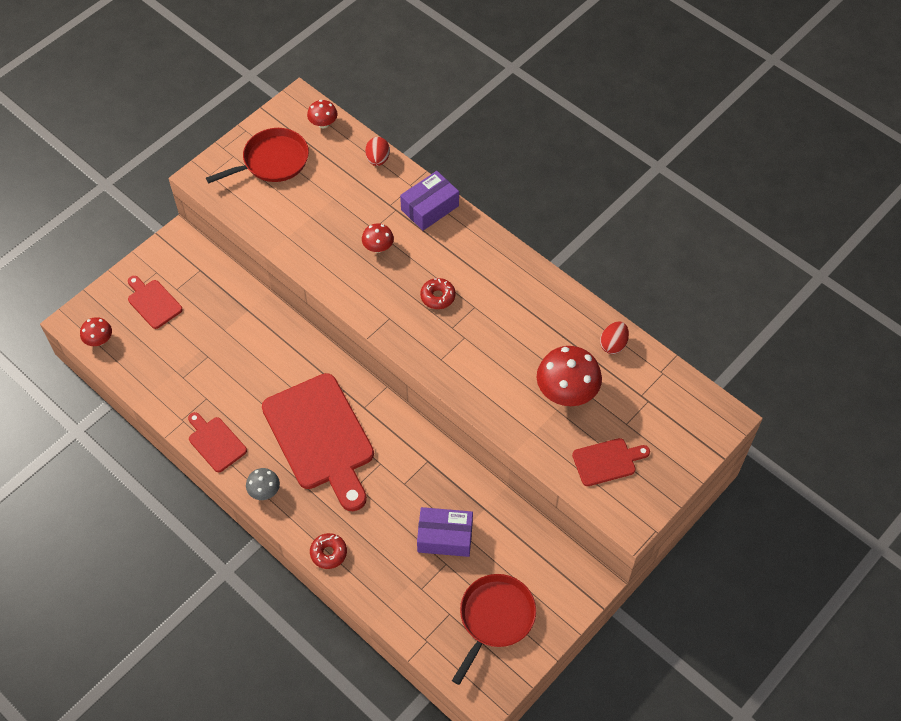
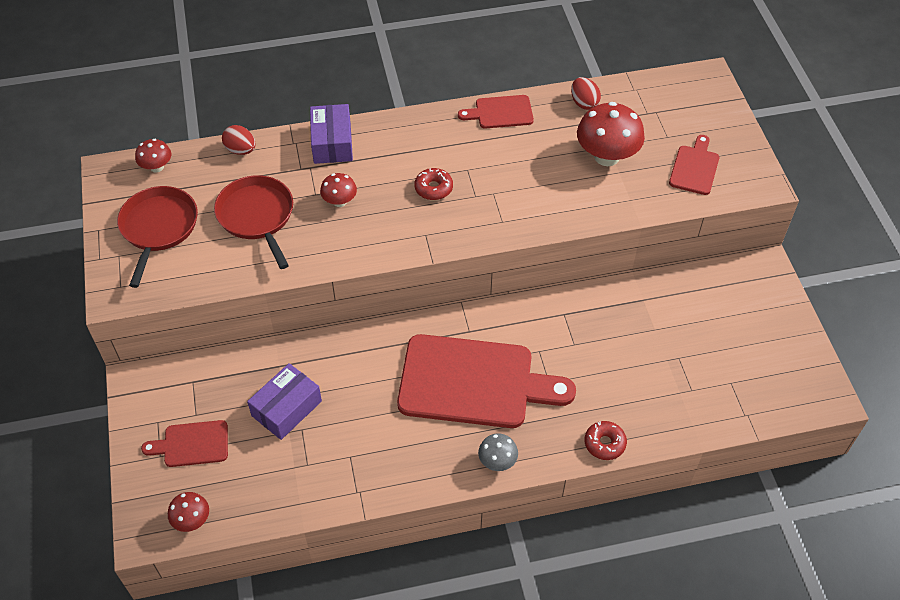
camera: 55 degrees left, 5 degrees down
red cutting board [188,412,247,472] -> red cutting board moved to [458,95,534,128]
purple box [417,507,473,557] -> purple box moved to [247,363,322,440]
red pan [452,574,536,685] -> red pan moved to [214,175,293,269]

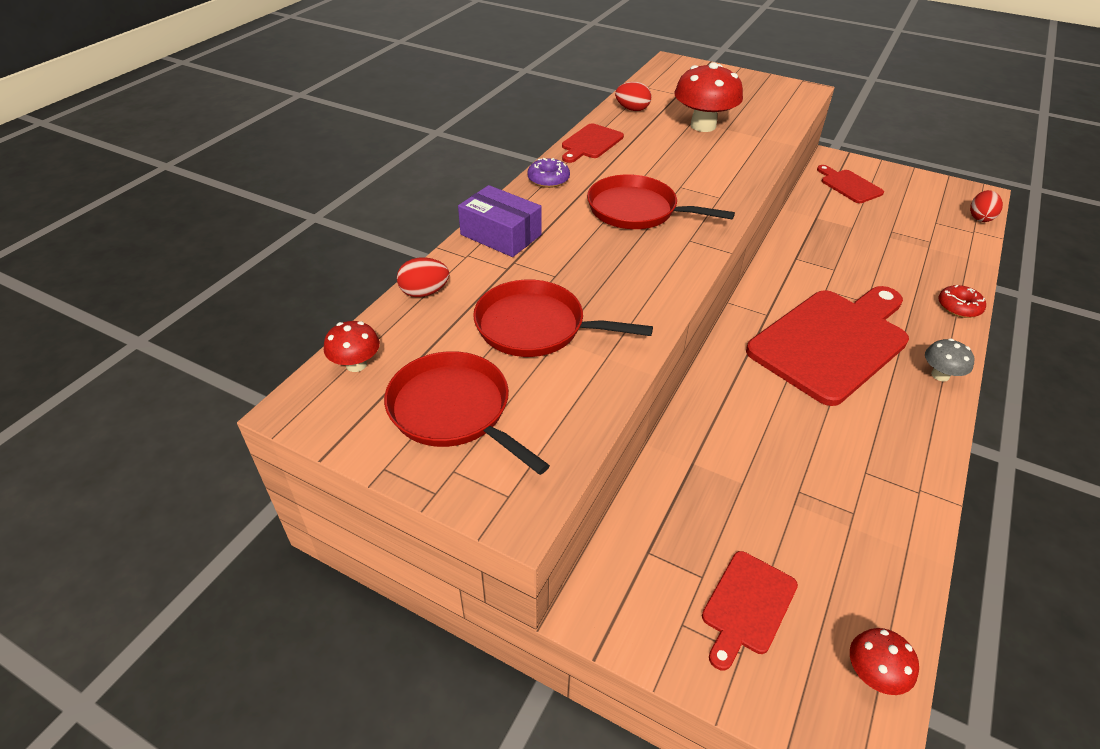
camera: 50 degrees left, 10 degrees down
purple box [247,363,322,440] -> none
red mushroom [320,173,357,207] -> none
red donut [414,168,453,200] -> red pan [587,174,735,229]
red cutting board [669,135,719,195] -> red cutting board moved to [817,165,884,203]
none -> purple donut [527,158,570,188]
none -> red egg [970,190,1003,222]

